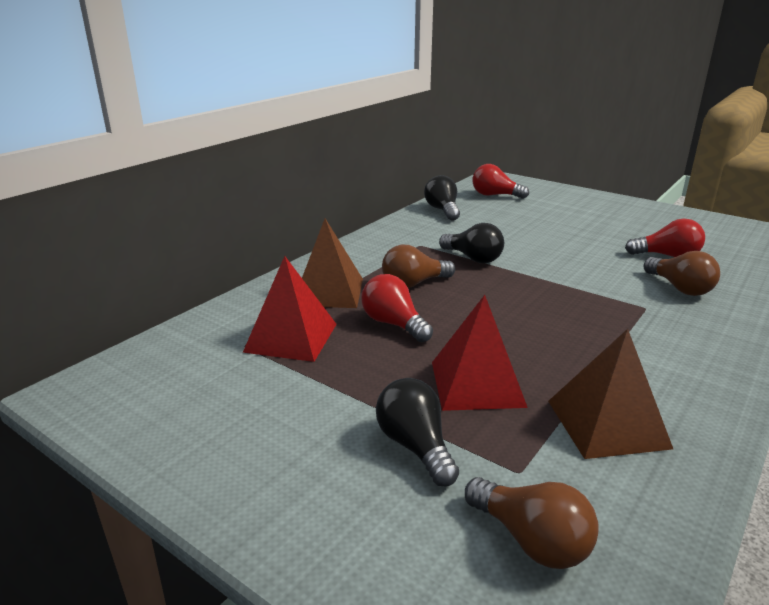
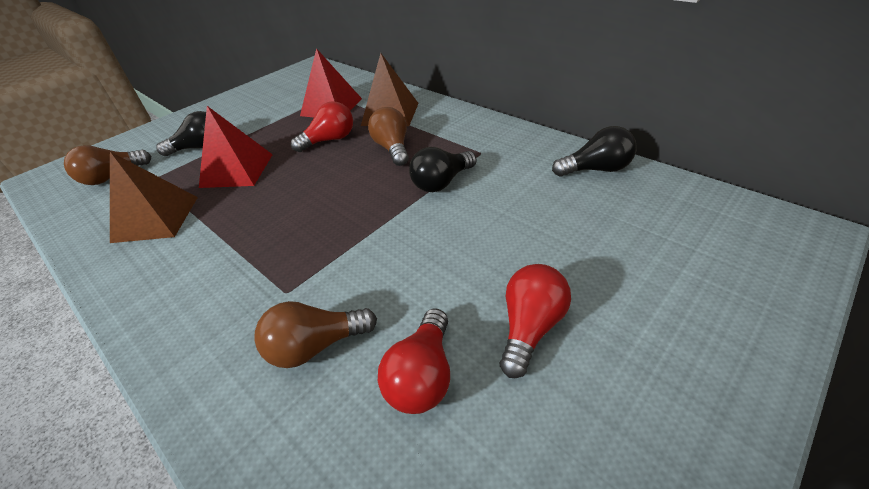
camera: 100 degrees right, 15 degrees up
red light bulb [473,164,529,199] -> red light bulb moved to [500,264,571,378]

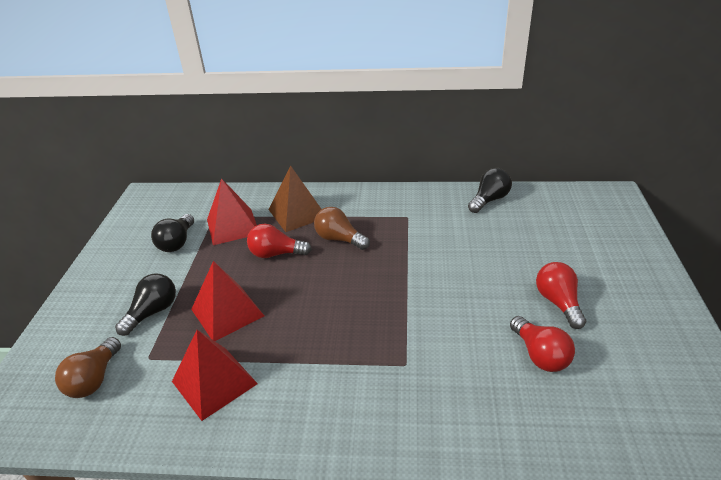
camera: 40 degrees left, 5 degrees down
brown pyramid [110,152,198,243] -> red pyramid [172,330,258,421]
brown light bulb [254,301,377,368] -> none
red light bulb [291,101,353,152] -> red light bulb turned 105 degrees counterclockwise [247,223,312,258]
black light bulb [409,147,476,192] -> black light bulb moved to [151,214,194,252]

